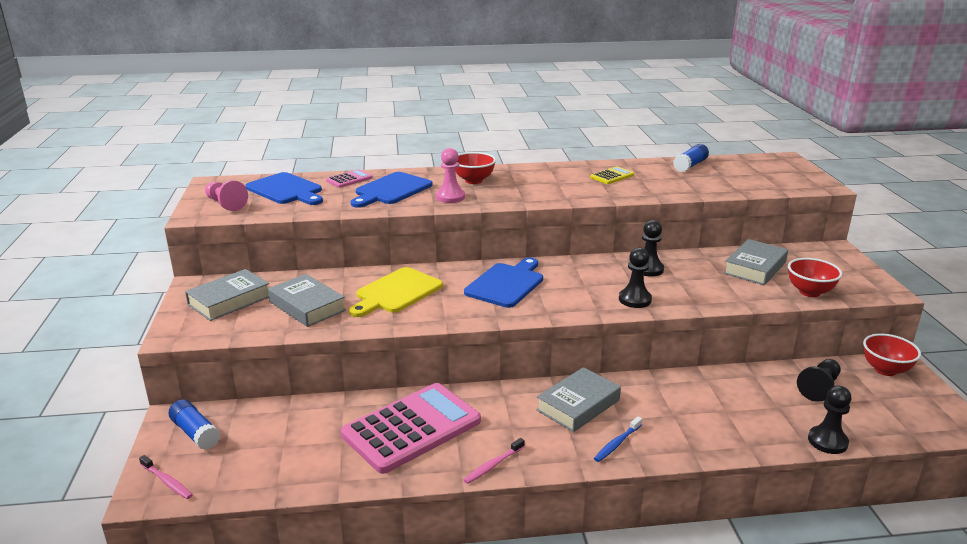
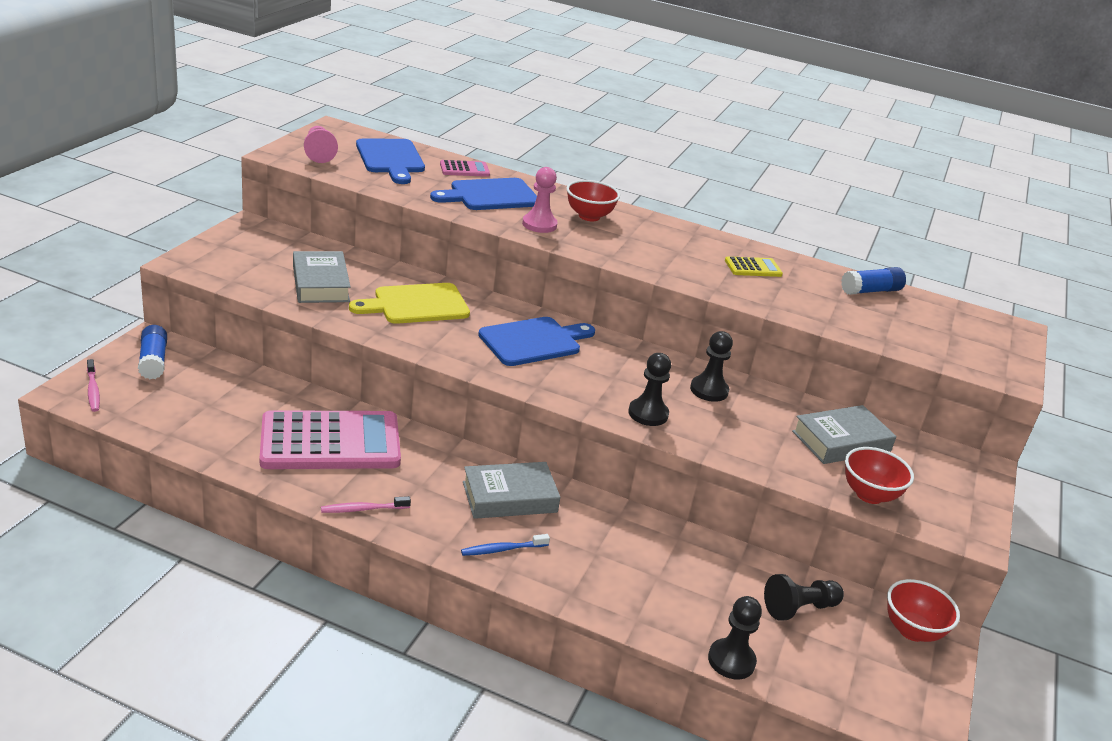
camera: 25 degrees right, 5 degrees up
grey book [185,269,269,321] -> none

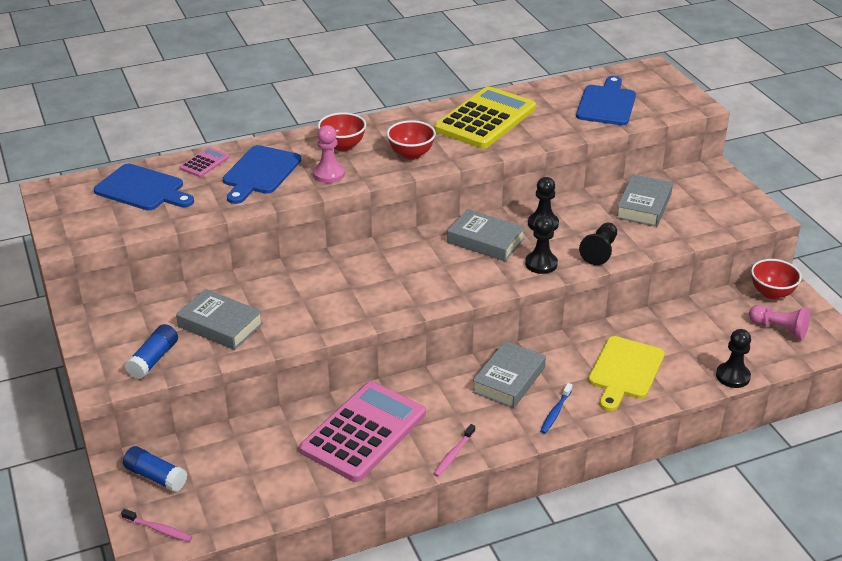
camera: 40 degrees left, 5 degrees up
pink pawn [304,126,338,163] -> pink pawn moved to [749,305,810,340]
yellow cutting board [349,283,470,324] -> yellow cutting board moved to [588,336,665,411]
blue cutting board [478,317,595,366] -> blue cutting board moved to [576,76,636,125]
yellow calculator [725,256,783,277] -> yellow calculator [435,86,536,149], size x2.30
black pawn [764,574,844,621] -> black pawn moved to [579,222,617,265]
blue glue stick [841,267,906,295] -> blue glue stick moved to [125,324,178,379]
red bowl [845,447,914,504] -> red bowl moved to [387,120,436,160]
none -> grey book [447,209,525,261]

